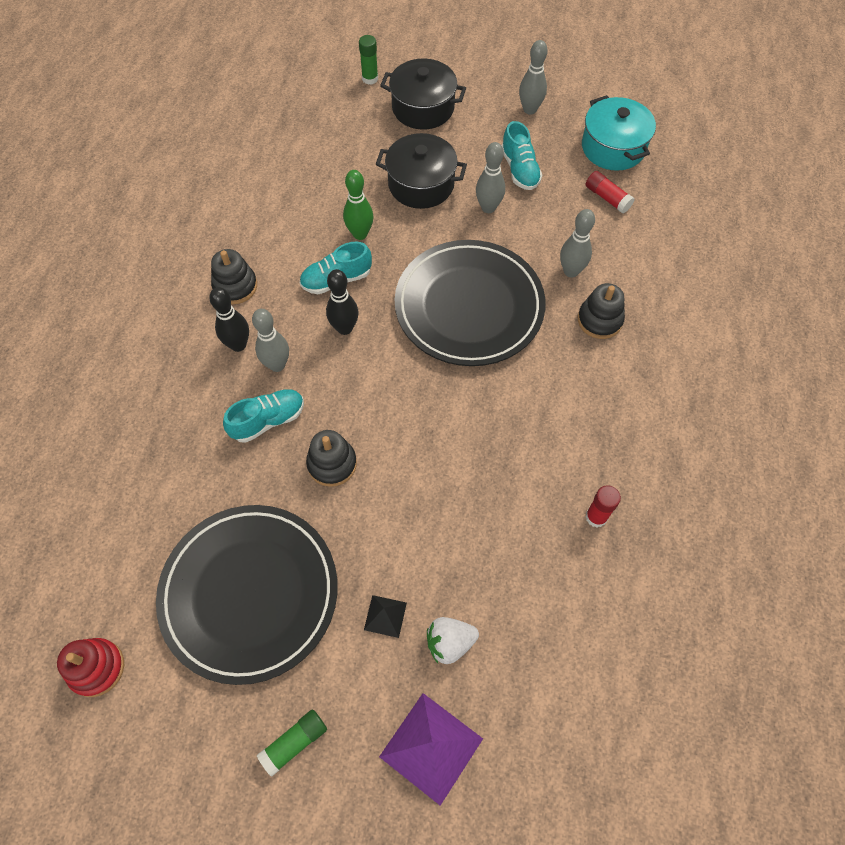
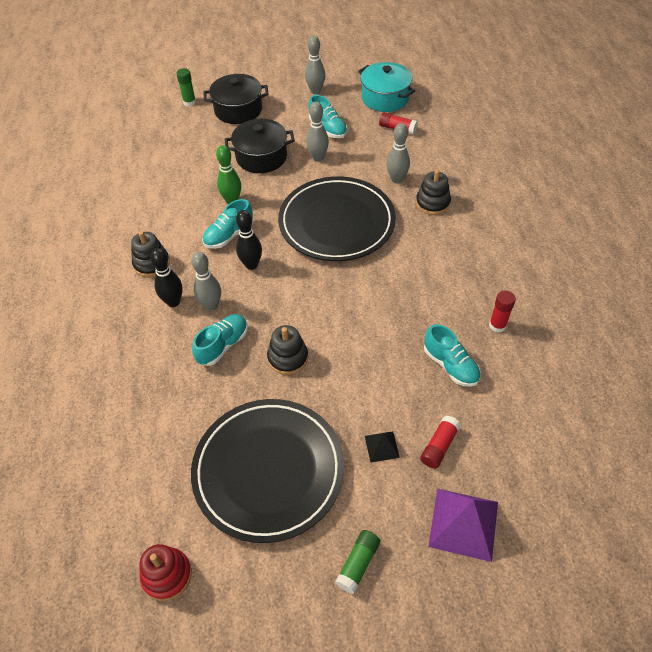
camera: 20 degrees left, 10 degrees down
white strawberry [427,617,479,664] -> red glue stick [420,416,461,469]
none -> turquoise shoe [424,324,481,387]

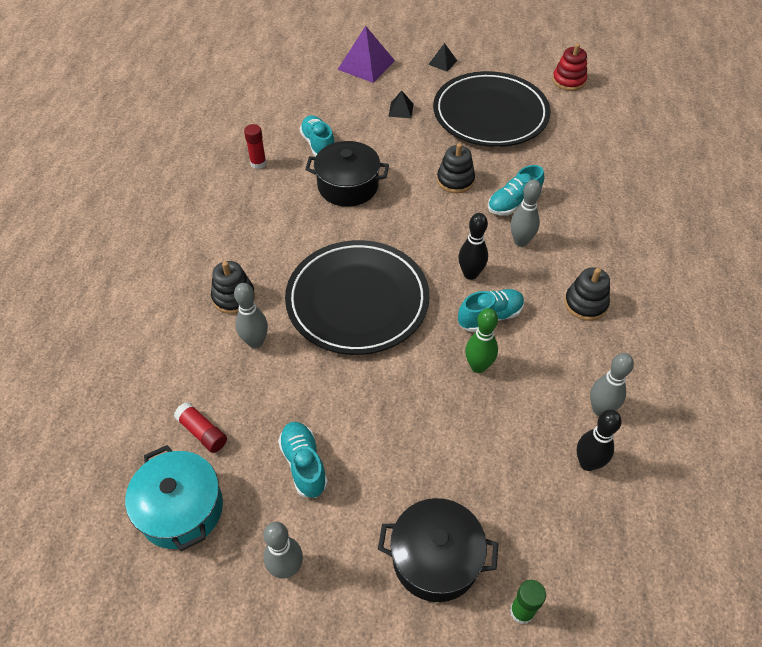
camera: 165 degrees left, 0 degrees up
black bowling pin [150,248,183,307] -> black bowling pin moved to [577,410,622,471]
black pot [225,119,295,173] -> black pot moved to [305,141,389,207]
grey bowling pin [306,102,329,162] -> grey bowling pin moved to [590,353,634,416]
green glue stick [335,530,380,594] -> black pyramid [428,43,457,72]
red glue stick [420,416,461,469] -> none

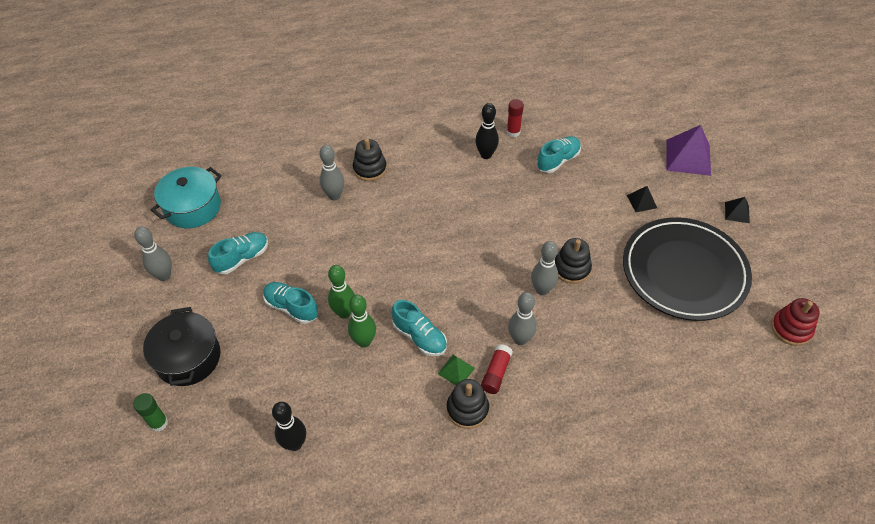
camera: 70 degrees right, 0 degrees up
red glue stick [174,402,227,453] -> red glue stick moved to [481,344,513,394]
black plate [285,240,430,355] -> none
black pot [305,141,389,207] -> none
black bowling pin [458,213,488,280] -> black bowling pin moved to [475,103,499,159]
turquoise shoe [488,165,544,216] -> turquoise shoe moved to [263,282,318,324]
grey bowling pin [590,353,634,416] -> grey bowling pin moved to [531,241,558,295]
none -> green bowling pin [328,265,355,319]
none -> green pyramid [438,355,475,385]

